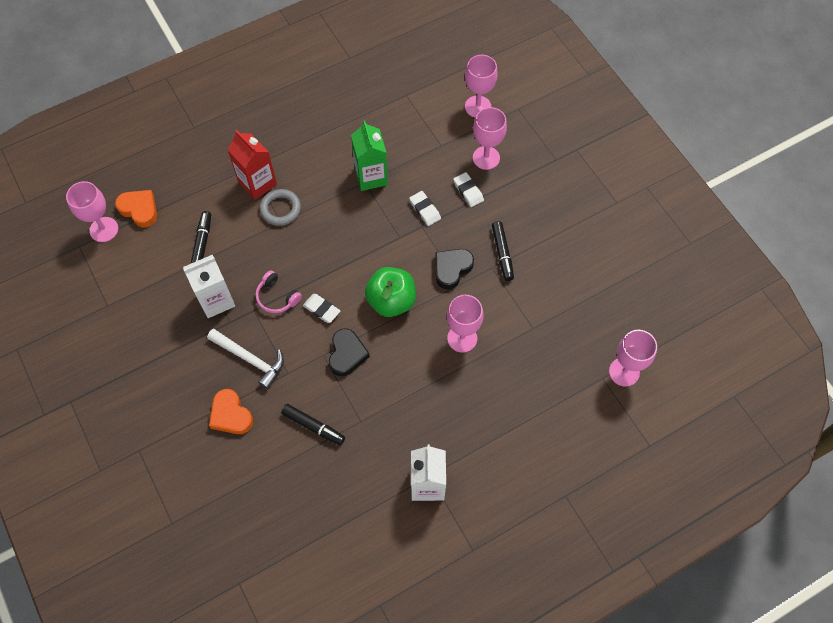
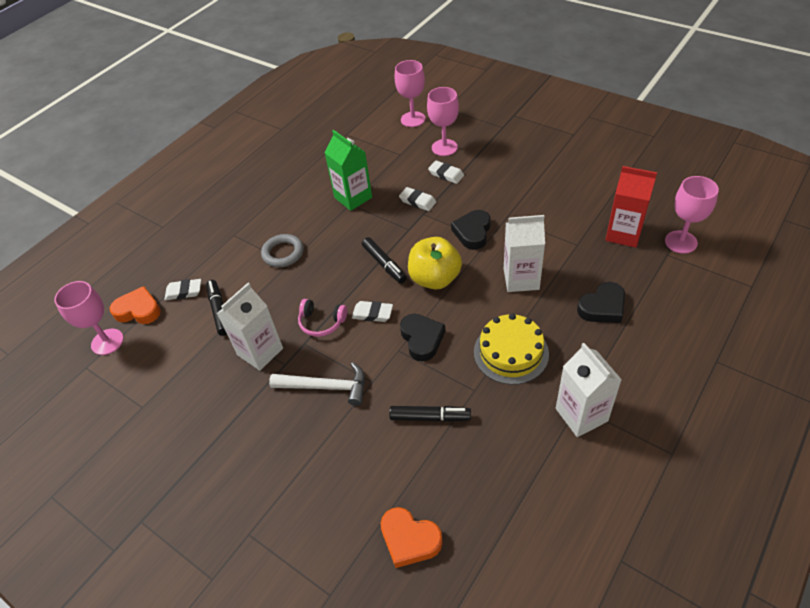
camera: 20 degrees left, 15 degrees down
orange heart [209,389,253,434] -> orange heart moved to [381,507,443,568]
red carton [228,130,277,200] -> red carton moved to [605,166,657,248]
green apple [365,267,416,317] -> yellow apple [408,237,462,289]
pink goblet [447,295,483,353] -> white carton [504,215,545,292]
black marker [492,221,514,281] -> black marker moved to [362,237,407,284]
none -> white eraser [164,279,201,300]
none -> yellow cake [474,313,549,385]
none -> black heart [577,282,625,323]

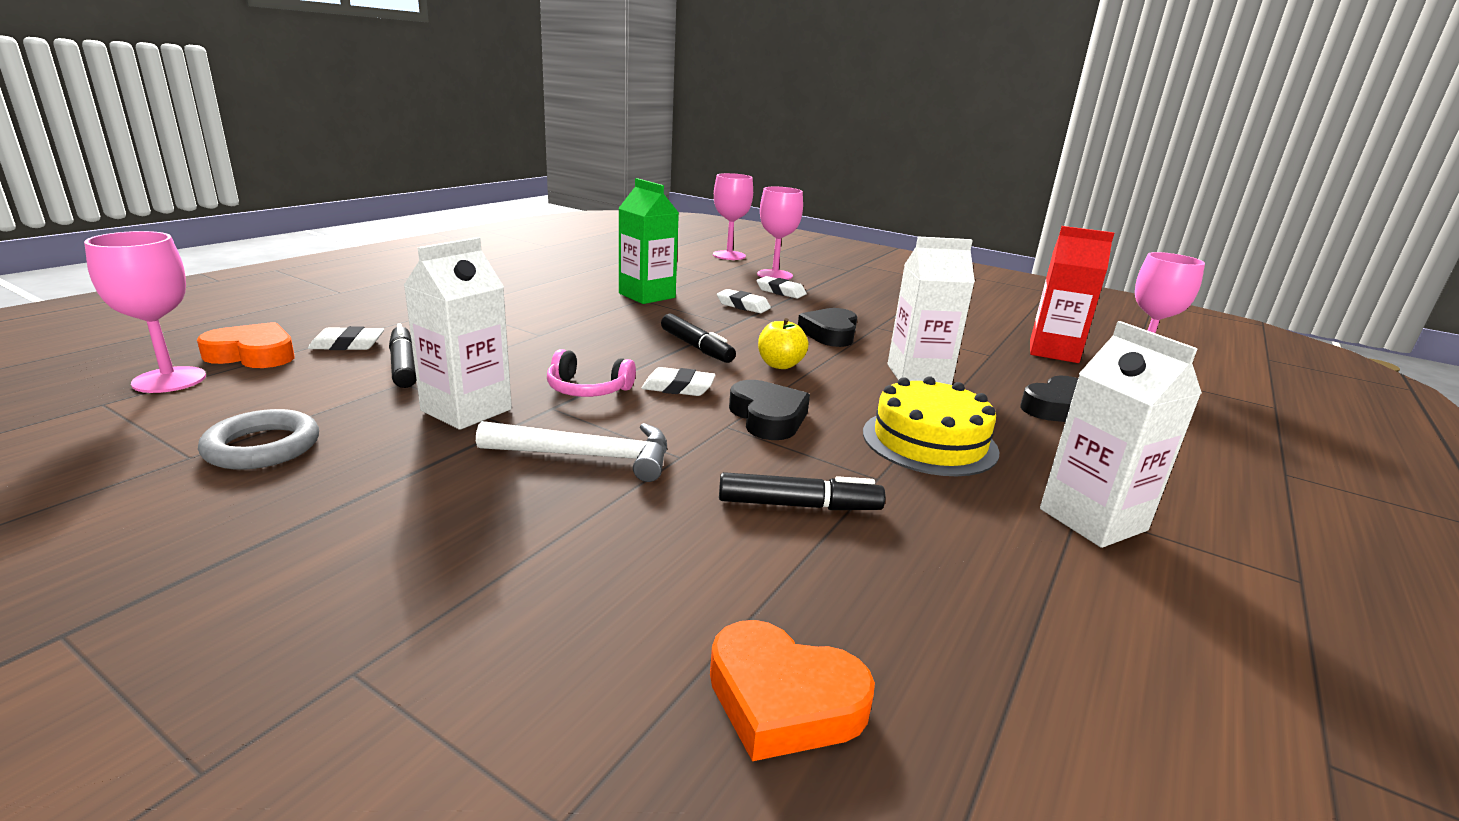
camera: 10 degrees left, 25 degrees down
grey ring [261,234,303,267] -> grey ring moved to [198,409,319,470]
yellow apple [408,237,462,289] -> yellow apple [758,318,809,369], size x0.58

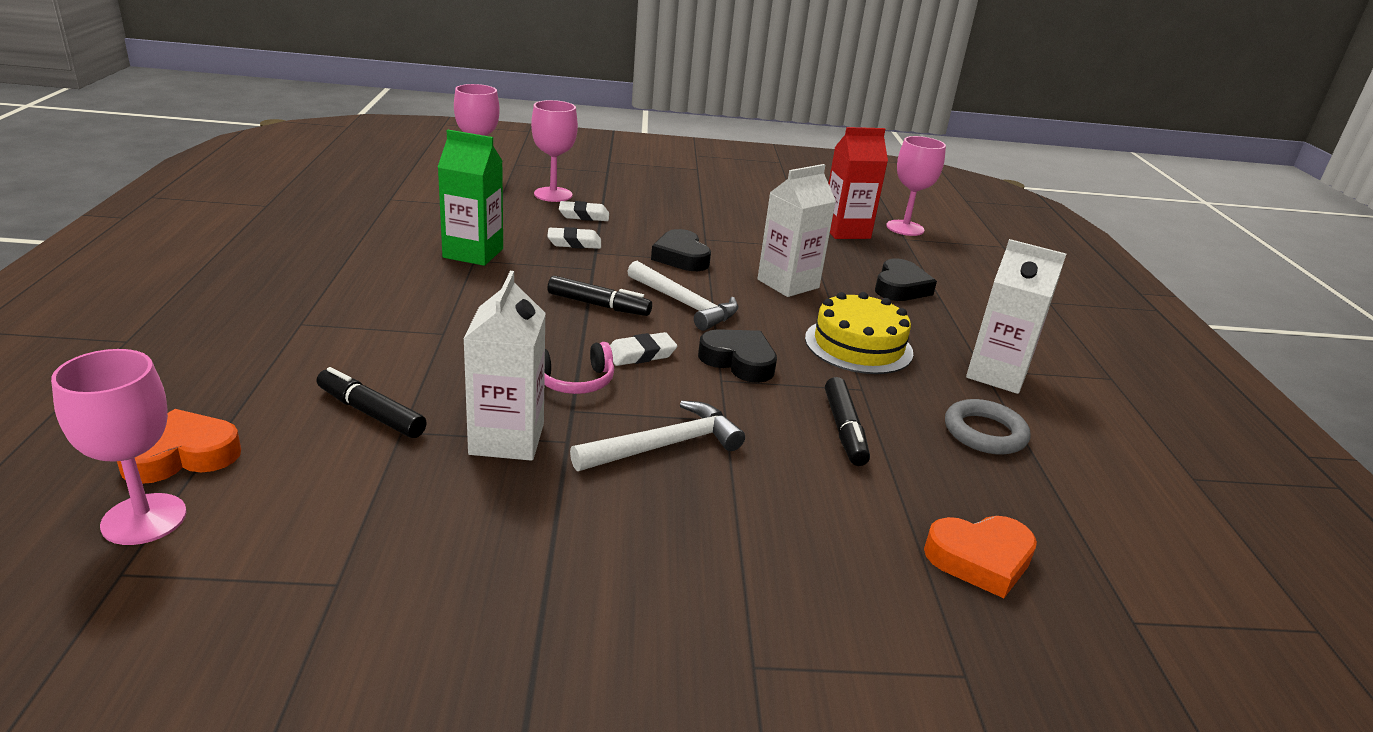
camera: 35 degrees left, 5 degrees up
grey ring [198,409,319,470] -> grey ring moved to [945,399,1030,455]
white eraser [308,326,384,350] -> none
black marker [719,472,885,510] -> black marker turned 120 degrees clockwise [825,377,870,466]
yellow apple [758,318,809,369] -> white hammer [627,261,738,331]

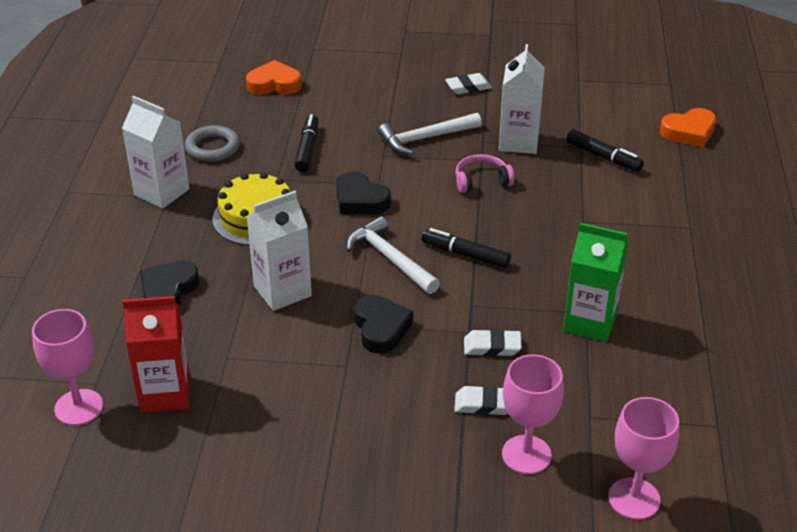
camera: 170 degrees left, 10 degrees up
pink goblet [51,349,187,545] -> none
white eraser [610,332,677,366] -> white eraser moved to [445,73,492,94]

